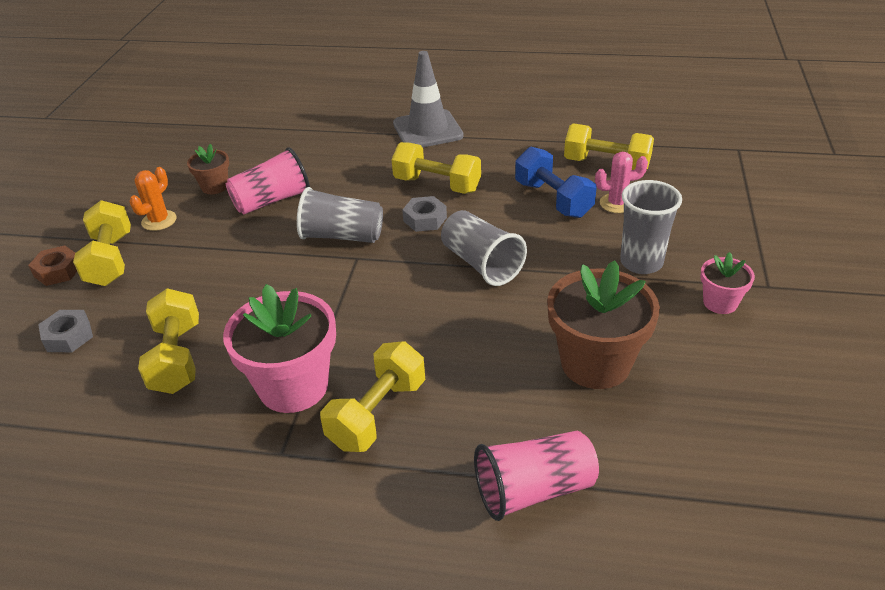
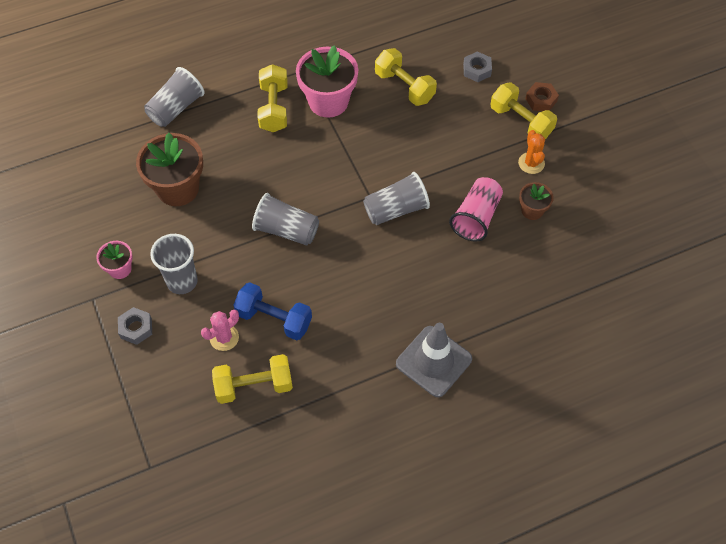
camera: 145 degrees right, 20 degrees up
yellow dumbbell [391,142,481,194] -> none
grey nut [402,196,447,232] -> grey nut moved to [118,307,152,345]
pink cup [474,431,599,521] -> grey cup [144,67,205,127]

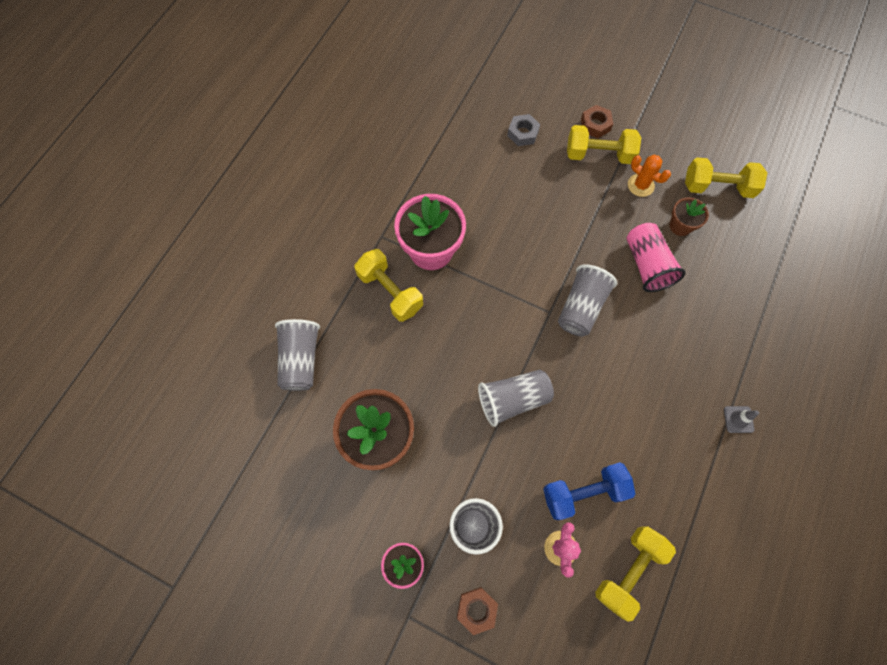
camera: 40 degrees left, 10 degrees up
grey nut [118,307,152,345] -> brown nut [457,587,498,635]
yellow dumbbell [375,48,437,106] -> yellow dumbbell moved to [685,157,767,198]
grey traffic cone [396,323,472,397] -> grey traffic cone [724,406,759,433], size x0.43

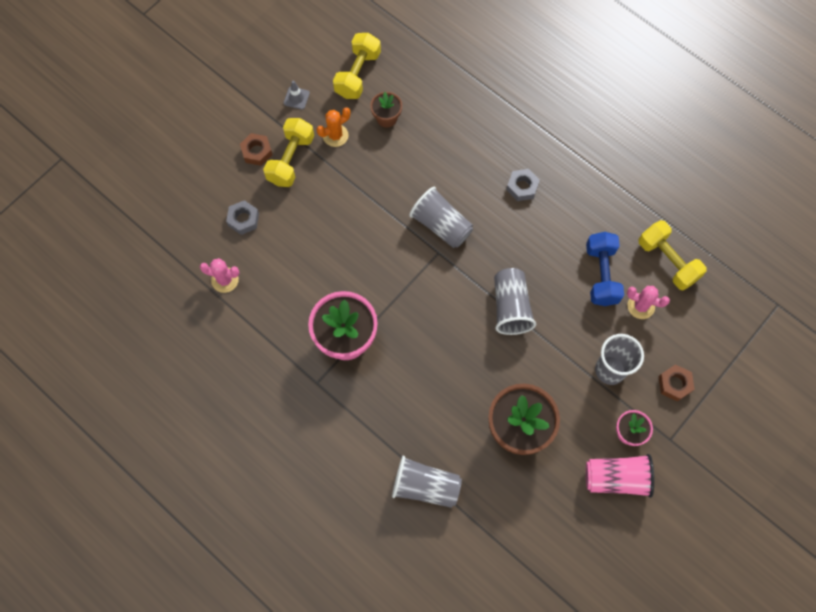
camera: 75 degrees left, 0 degrees up
yellow dumbbell [354,249,423,322] -> none
pink cup [627,223,686,292] -> pink cup moved to [586,454,654,498]
grey traffic cone [724,406,759,433] -> grey traffic cone moved to [284,81,310,110]
none -> pink cactus [200,258,240,293]
none -> grey nut [506,169,540,201]

